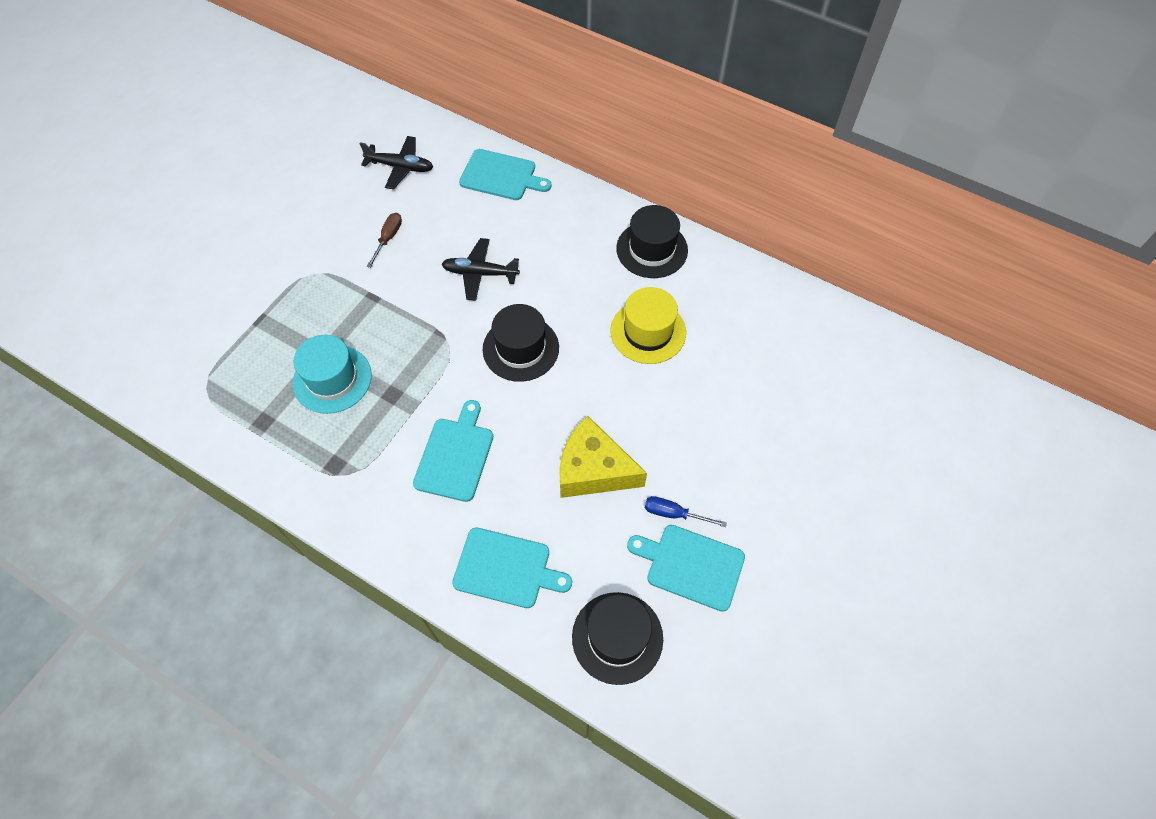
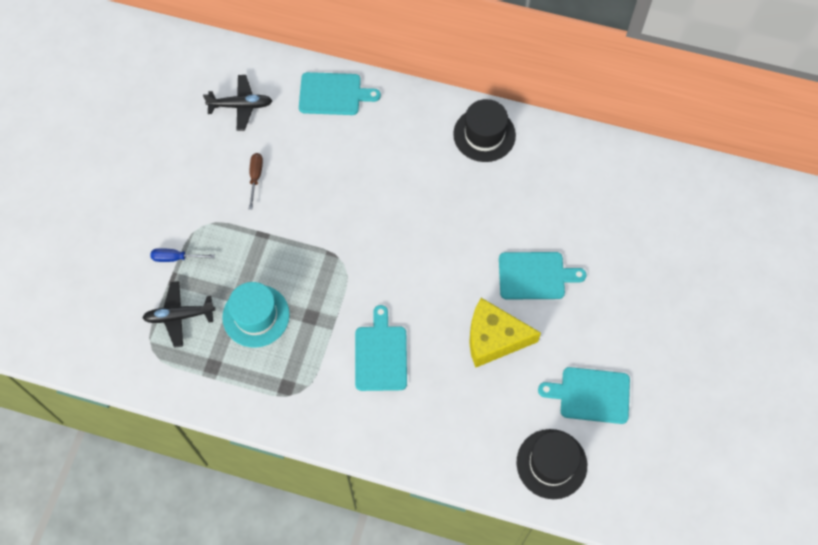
camera: 15 degrees left, 5 degrees up
black plane [442,238,520,301] -> black plane moved to [142,281,215,348]
turquoise cutting board [452,528,572,608] -> turquoise cutting board moved to [499,252,587,300]
black hat [483,304,559,382] -> none
yellow hat [610,287,686,364] -> none
blue screwdriver [645,496,727,527] -> blue screwdriver moved to [151,248,215,262]

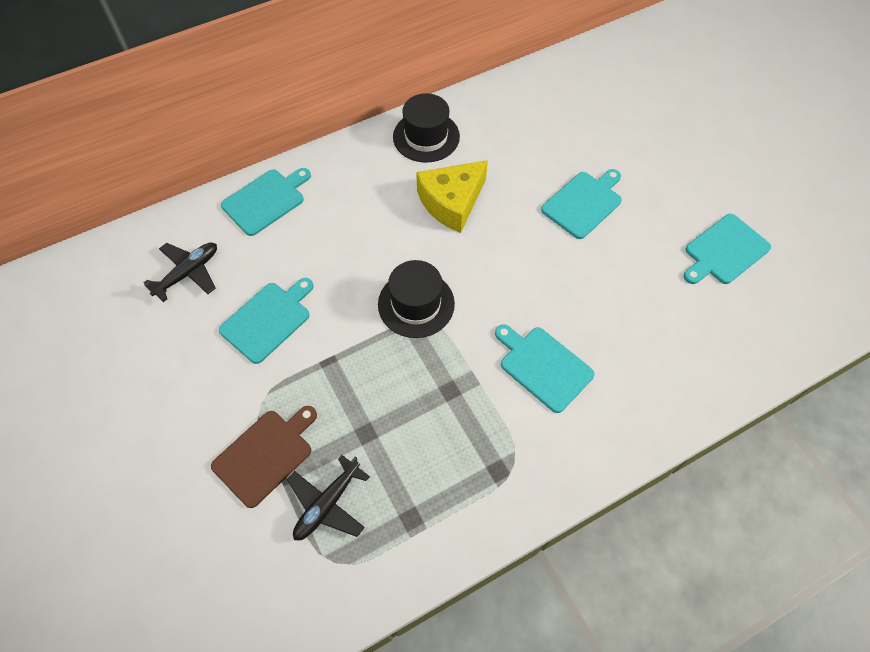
camera: 45 degrees left, 5 degrees down
blue screwdriver [151,248,215,262] -> brown cutting board [211,406,317,508]
turquoise hat [222,282,290,348] -> none
brown screwdriver [249,153,263,210] -> turquoise cutting board [219,278,314,364]
yellow cheese [469,298,541,368] -> yellow cheese moved to [416,160,488,233]
black hat [517,429,587,499] -> black hat moved to [378,260,455,338]

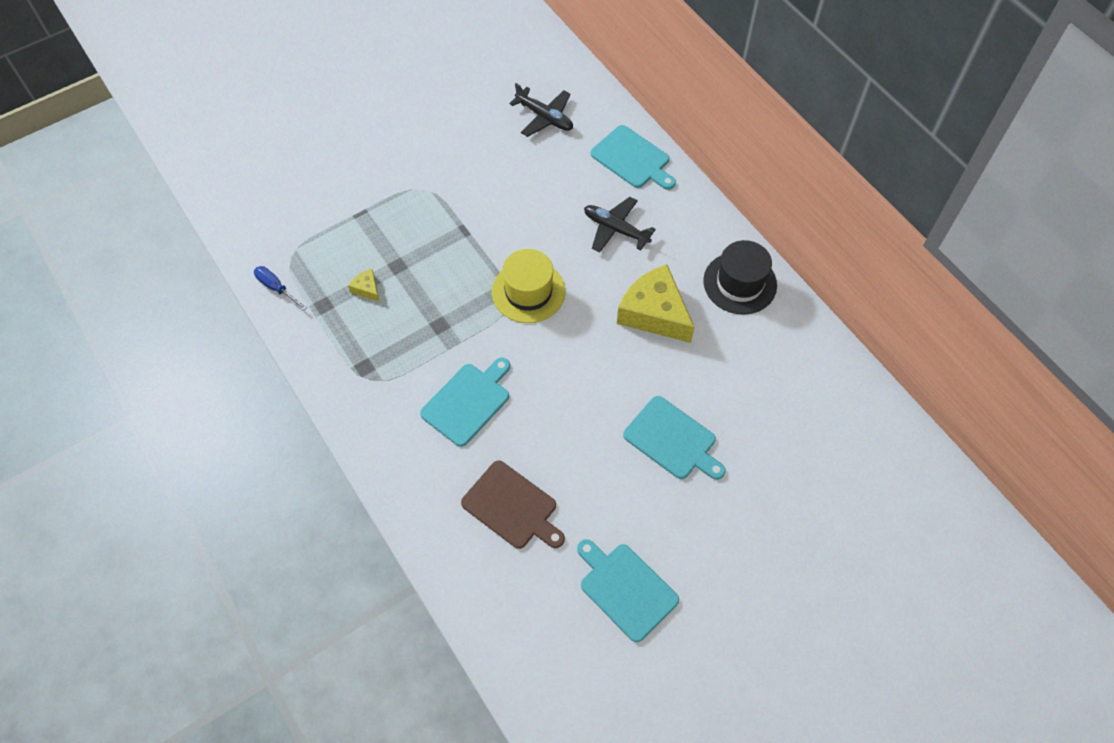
camera: 85 degrees right, 0 degrees up
brown cutting board [211,406,317,508] -> brown cutting board moved to [461,461,565,549]
turquoise cutting board [219,278,314,364] -> none
black plane [287,455,370,540] -> black plane moved to [584,197,656,253]
black hat [378,260,455,338] -> yellow hat [492,249,565,323]
none -> blue screwdriver [254,266,307,310]
none -> yellow cheese [348,269,380,302]

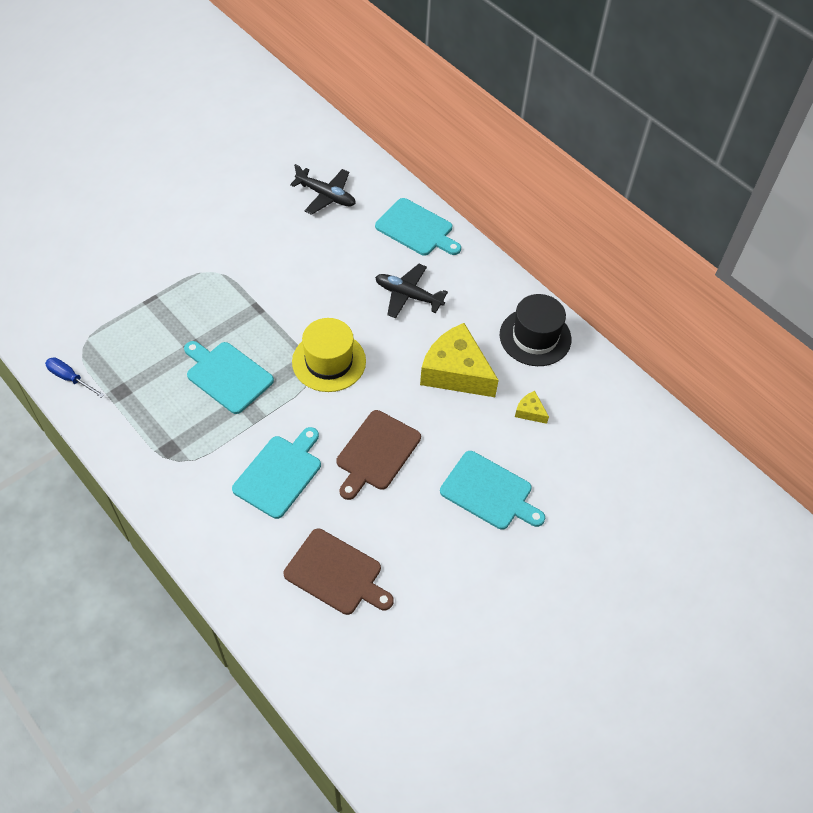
camera: 10 degrees left, 5 degrees down
yellow cheese [348,269,380,302] -> yellow cheese moved to [515,391,549,424]
turquoise cutting board [577,539,679,642] -> turquoise cutting board moved to [184,341,274,414]
none -> brown cutting board [336,410,421,500]

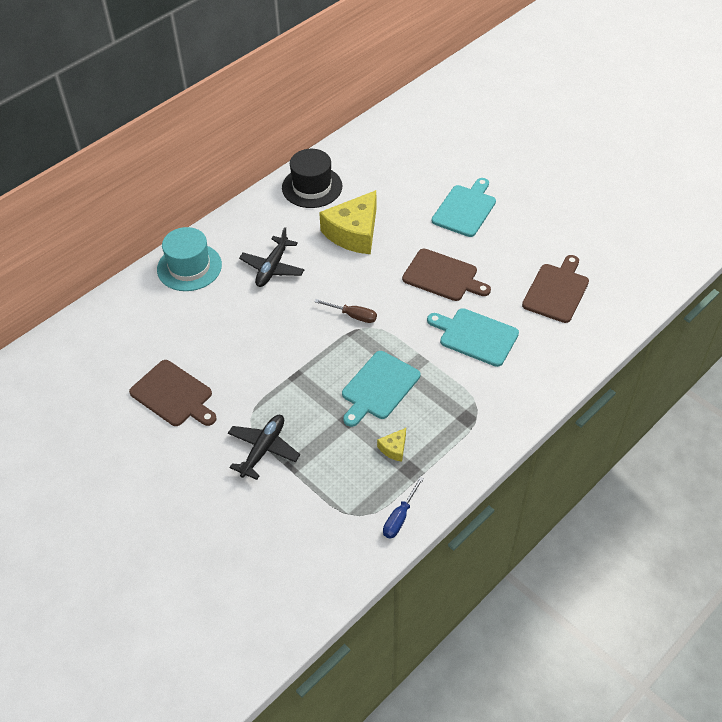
camera: 90 degrees left, 5 degrees down
black plane [290,164,356,215] -> black plane moved to [228,415,300,480]
yellow hat [292,318,366,392] -> brown screwdriver [315,299,377,323]
turquoise cutting board [375,198,461,256] -> turquoise hat [157,227,222,291]
yellow cheese [515,391,549,424] -> yellow cheese moved to [377,428,406,462]
none -> brown cutting board [129,360,217,426]

